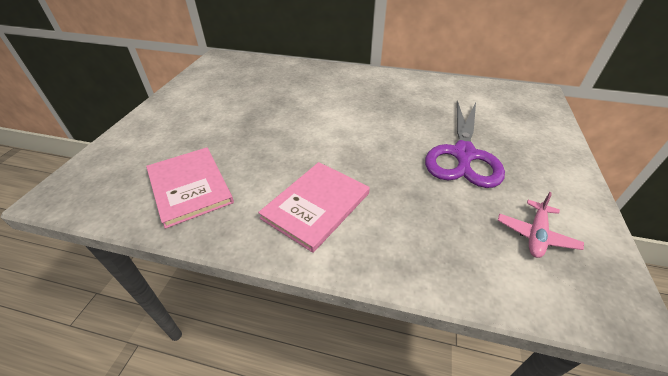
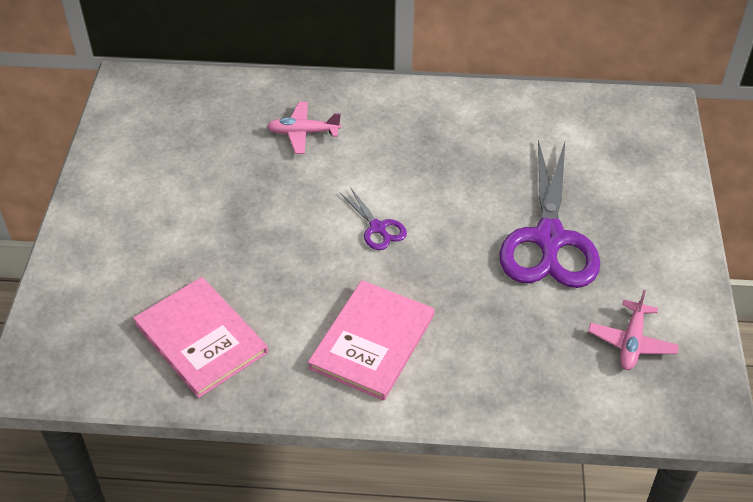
camera: 10 degrees left, 5 degrees up
none -> pink plane [267,102,341,154]
none -> purple scissors [339,187,407,250]

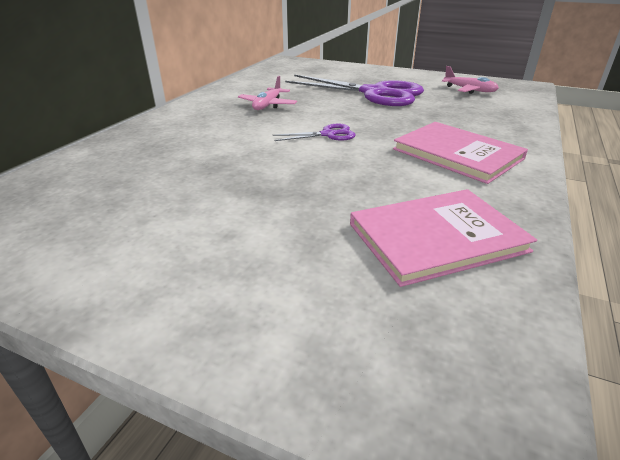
camera: 70 degrees left, 15 degrees down
pink plane [267,102,341,154] -> pink plane moved to [238,76,297,110]

